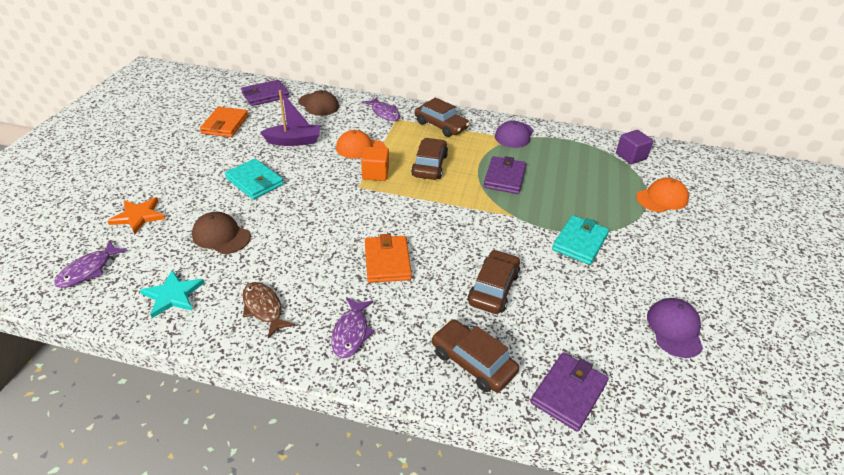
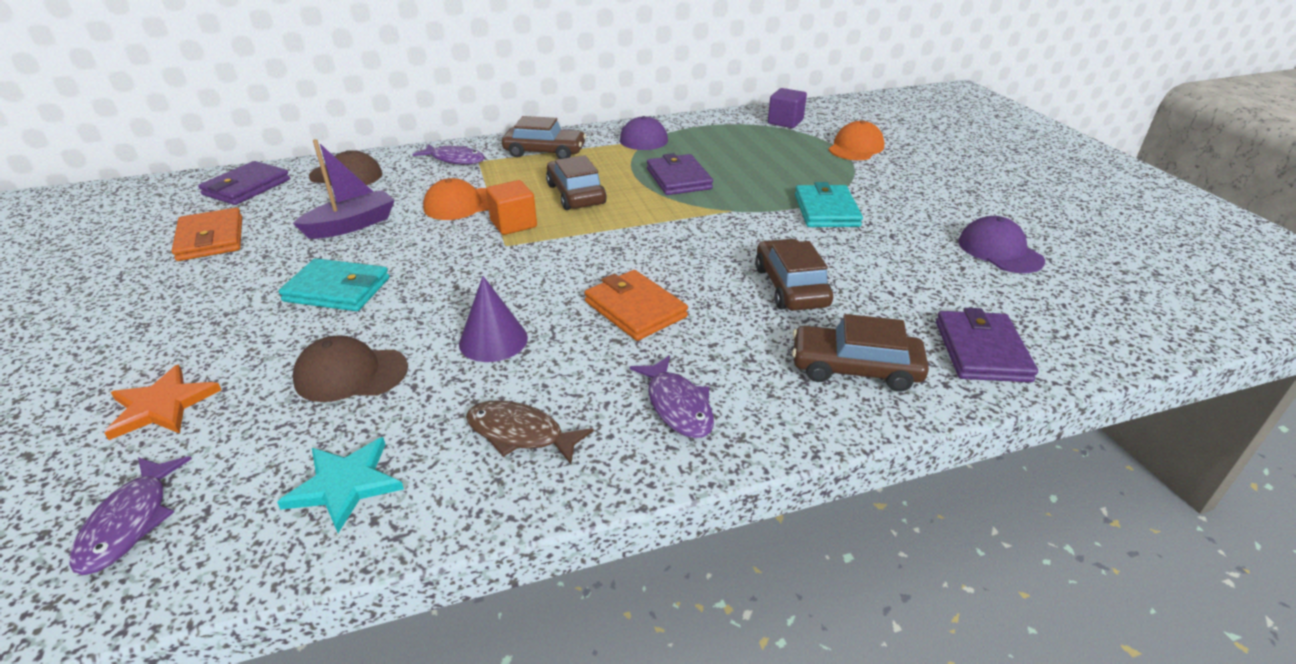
camera: 30 degrees left, 5 degrees down
none -> purple cone [459,276,528,362]

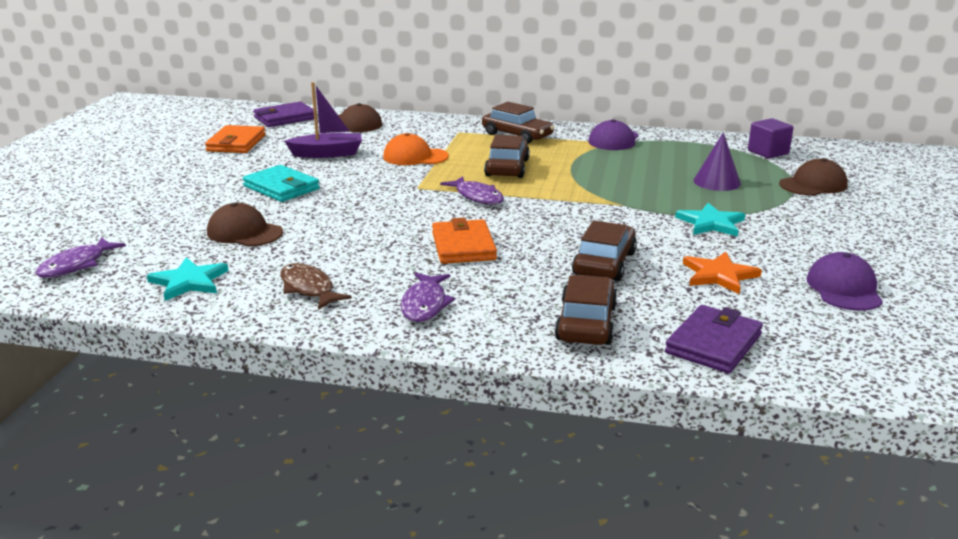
camera: 30 degrees right, 10 degrees down
orange star [104,365,221,440] -> orange star moved to [683,252,762,294]
purple fish [412,144,485,165] -> purple fish moved to [440,176,504,205]
purple cone [459,276,528,362] -> purple cone moved to [693,132,741,191]
orange cube [486,180,537,235] -> none
purple wallet [647,153,713,195] -> none
brown car [792,314,929,392] -> brown car turned 60 degrees clockwise [555,275,617,345]
turquoise wallet [795,182,863,227] -> turquoise star [675,203,745,237]
orange cap [829,120,885,160] -> brown cap [779,158,848,196]

